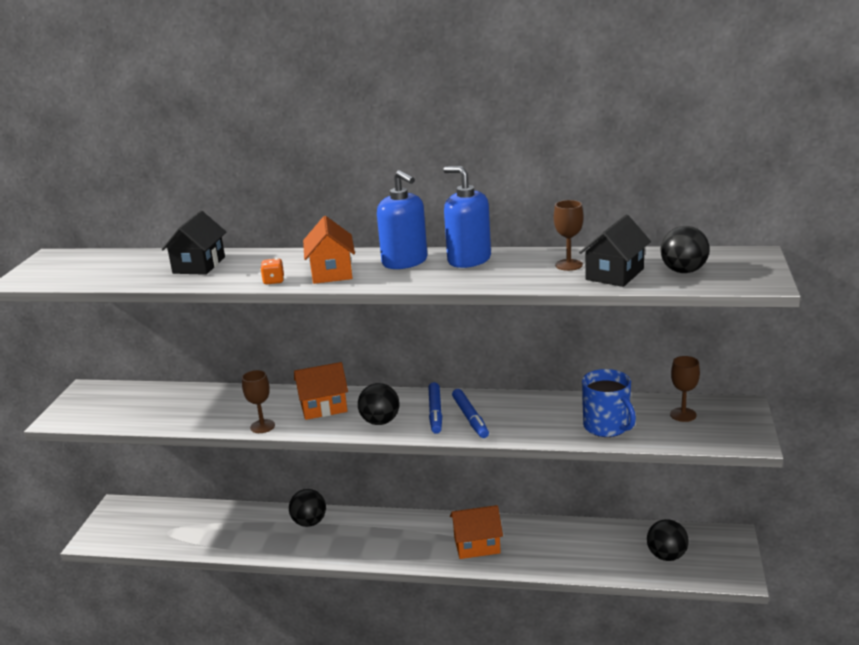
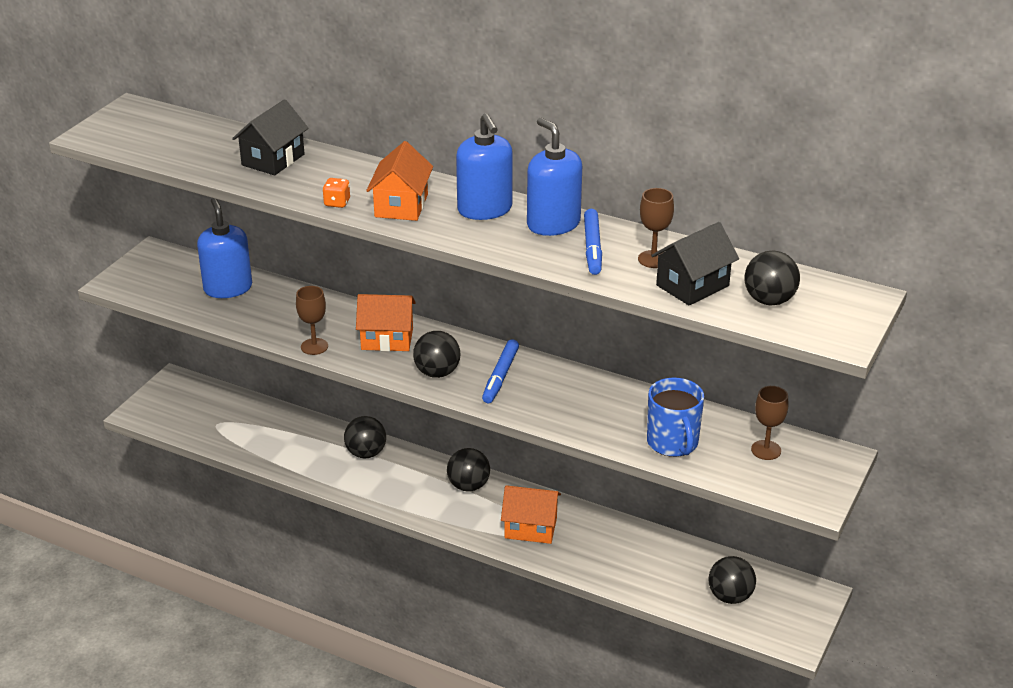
camera: 15 degrees right, 10 degrees up
blue marker [452,389,489,438] -> blue marker moved to [584,209,602,275]
none -> blue soap dispenser [197,198,252,298]
none -> black ball [447,448,490,492]

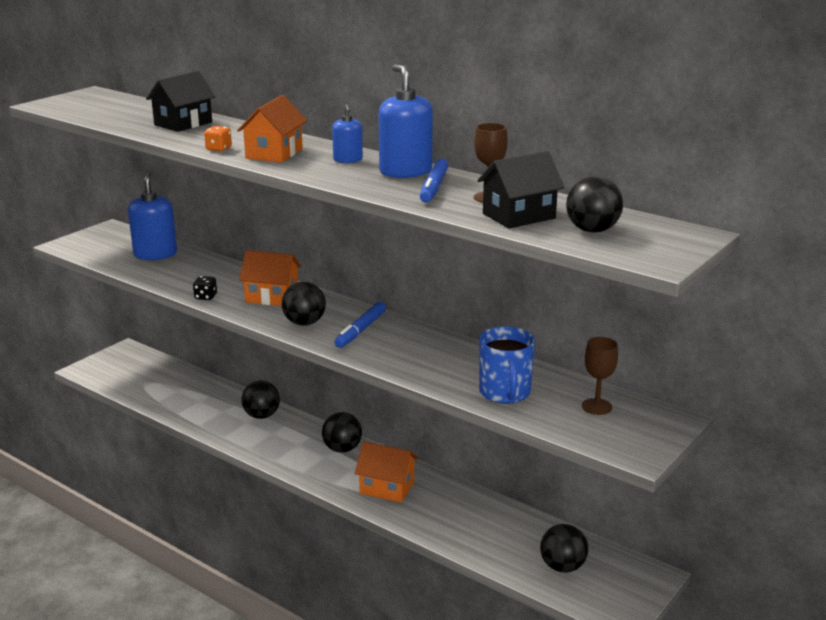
camera: 10 degrees right, 10 degrees down
brown goblet [296,286,328,355] -> black dice [193,276,217,300]
blue soap dispenser [456,113,513,220] -> blue soap dispenser [332,104,363,163], size x0.56

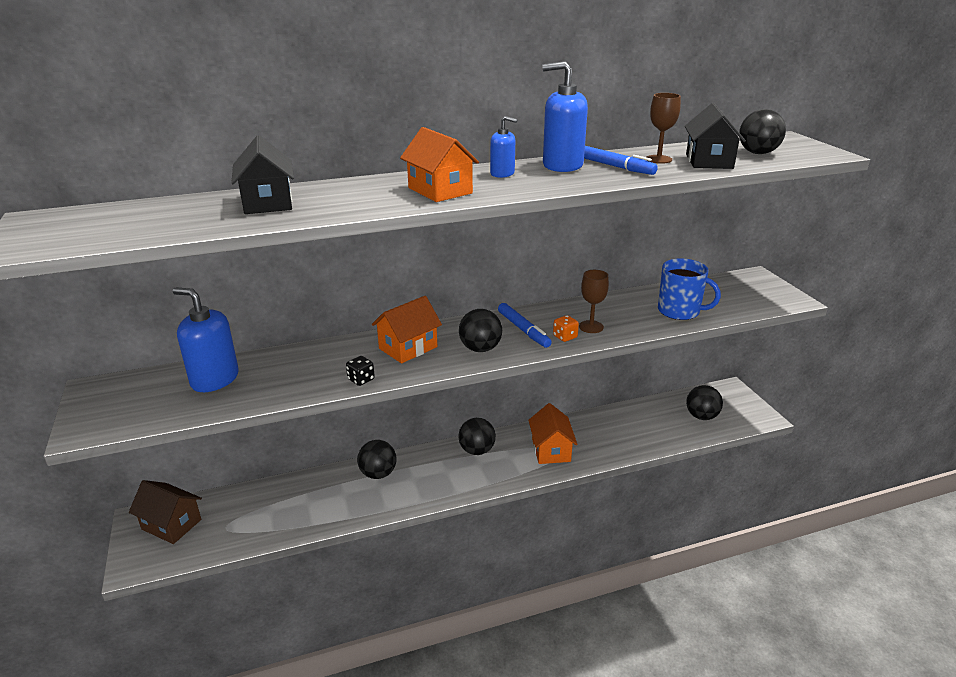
camera: 55 degrees left, 5 degrees up
orange dice [204,126,232,152] -> orange dice moved to [553,315,579,342]
orange house [355,442,419,503] -> orange house turned 60 degrees counterclockwise [528,403,578,464]
brown goblet [582,337,618,415] -> brown goblet moved to [579,270,609,333]
none -> brown house [129,480,202,544]

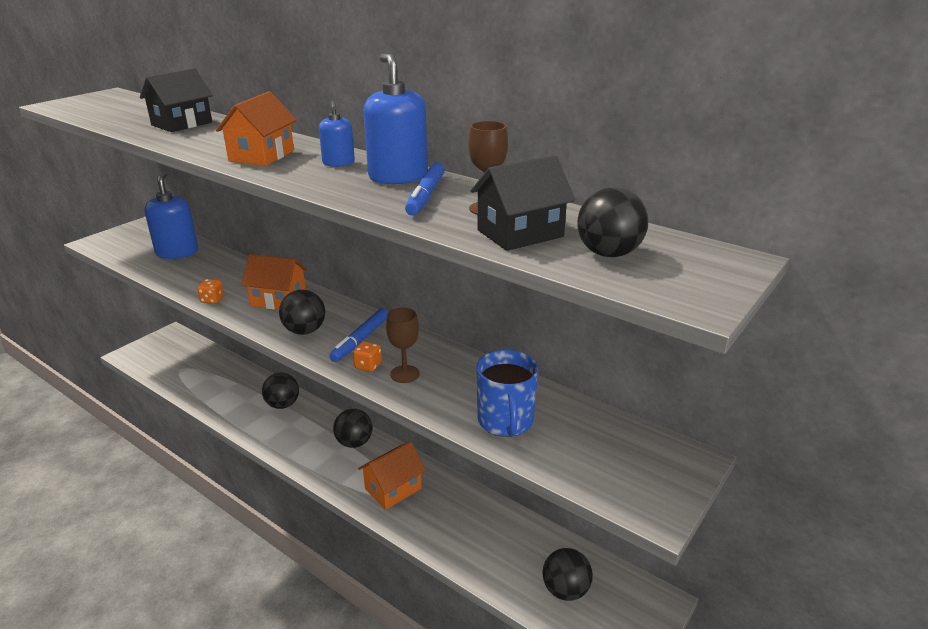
camera: 55 degrees right, 0 degrees up
brown house [129,480,202,544] -> none
black dice [346,356,375,386] -> orange dice [197,279,224,304]

